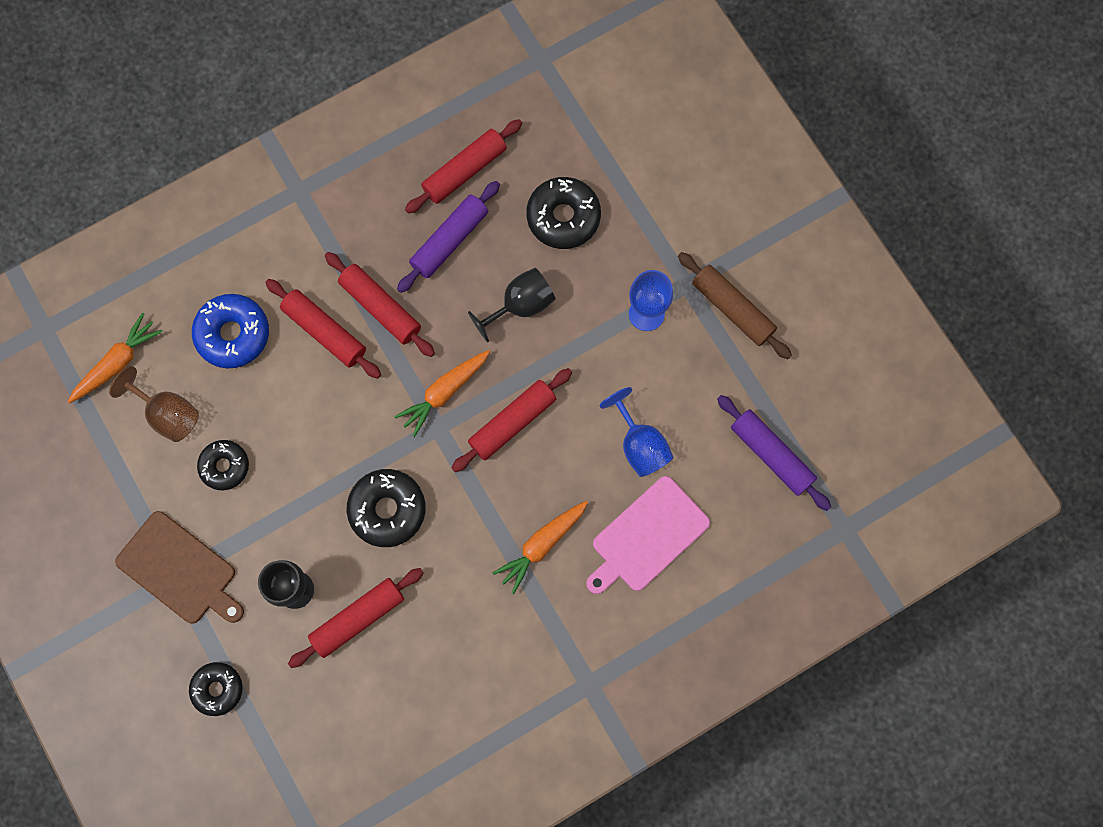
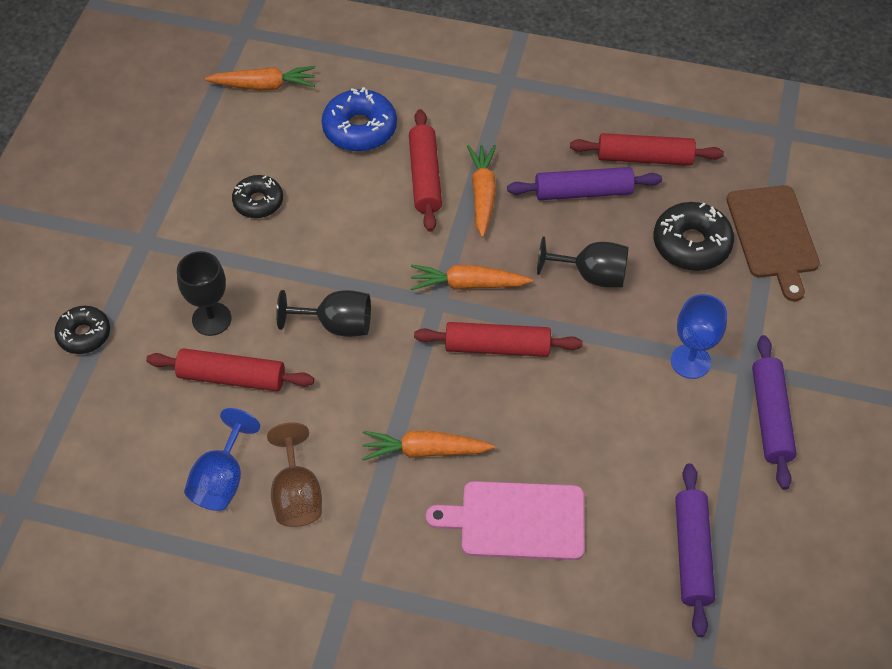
camera: 45 degrees right, 20 degrees down
brown goblet [109,366,199,442] -> brown goblet moved to [267,422,322,527]
brown cutting board [115,511,244,624] -> brown cutting board moved to [727,185,820,301]
red rolling pin [325,252,435,357] -> orange carrot [467,145,496,237]
black donut [347,469,426,547] -> black goblet [276,290,371,337]
blue goblet [600,387,673,477] -> blue goblet moved to [184,408,260,511]
brown rolling pin [678,252,792,359] -> purple rolling pin [752,335,797,490]

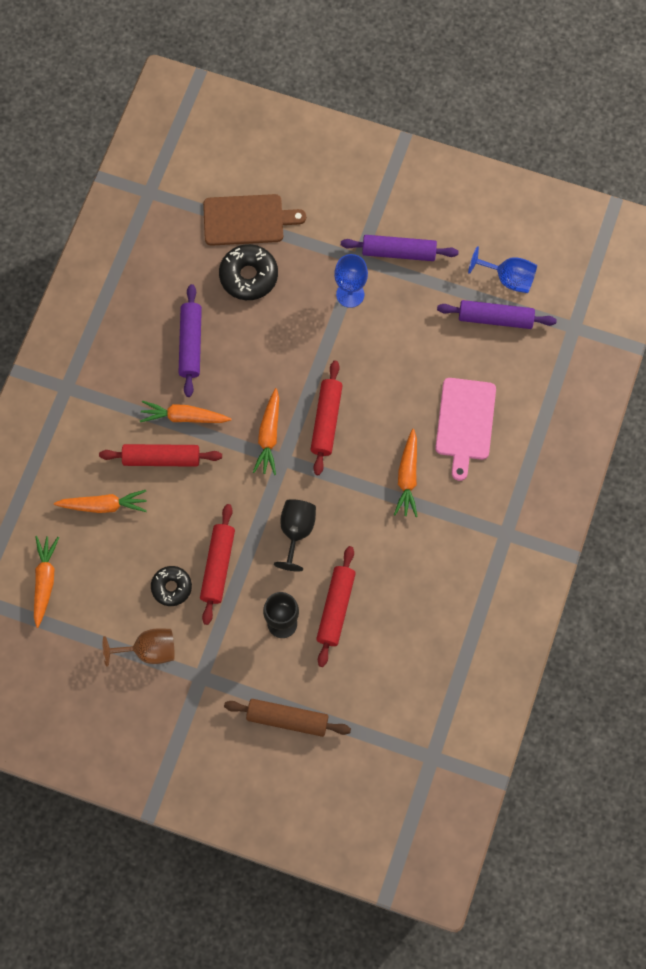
camera: 85 degrees left, 15 degrees up
black donut [54,306,110,354] -> brown rolling pin [224,699,351,737]
blue goblet [184,408,260,511] -> blue goblet moved to [468,246,537,293]
brown goblet [267,422,322,527] -> brown goblet moved to [103,628,175,667]
blue donut [322,87,397,152] -> orange carrot [54,490,147,513]
black goblet [537,237,629,287] -> none
red rolling pin [570,133,724,166] -> red rolling pin moved to [200,504,235,625]

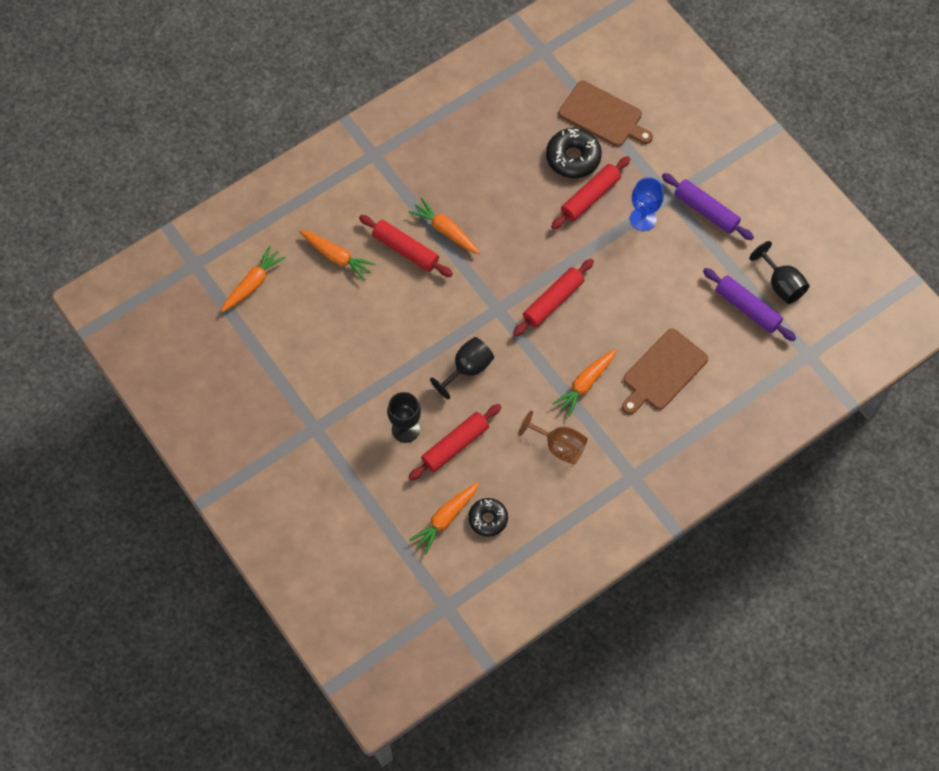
camera: 35 degrees right, 5 degrees down
brown goblet [103,628,175,667] -> brown goblet moved to [518,410,588,464]
black donut [151,566,192,606] -> black donut moved to [468,498,508,537]
purple rolling pin [178,284,202,397] -> none
red rolling pin [200,504,235,625] -> red rolling pin moved to [551,156,630,229]
brown rolling pin [224,699,351,737] -> none
orange carrot [253,388,279,475] -> orange carrot moved to [409,482,479,555]
pink cutting board [435,378,496,481] -> brown cutting board [622,328,708,414]
blue goblet [468,246,537,293] -> black goblet [749,241,810,304]

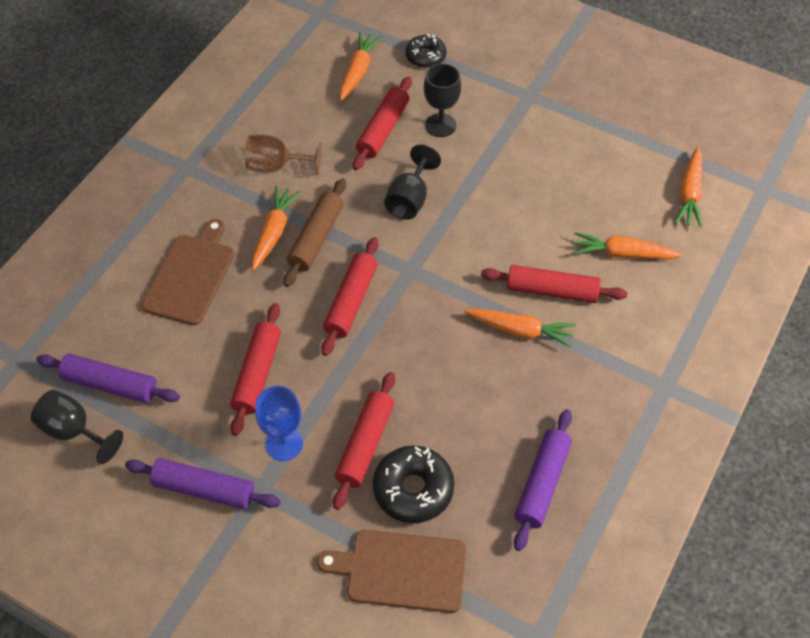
camera: 155 degrees right, 10 degrees down
black donut [468,498,508,537] -> black donut moved to [405,34,446,68]
none -> red rolling pin [230,303,281,436]
none -> brown rolling pin [283,178,346,287]
none -> purple rolling pin [514,409,572,551]

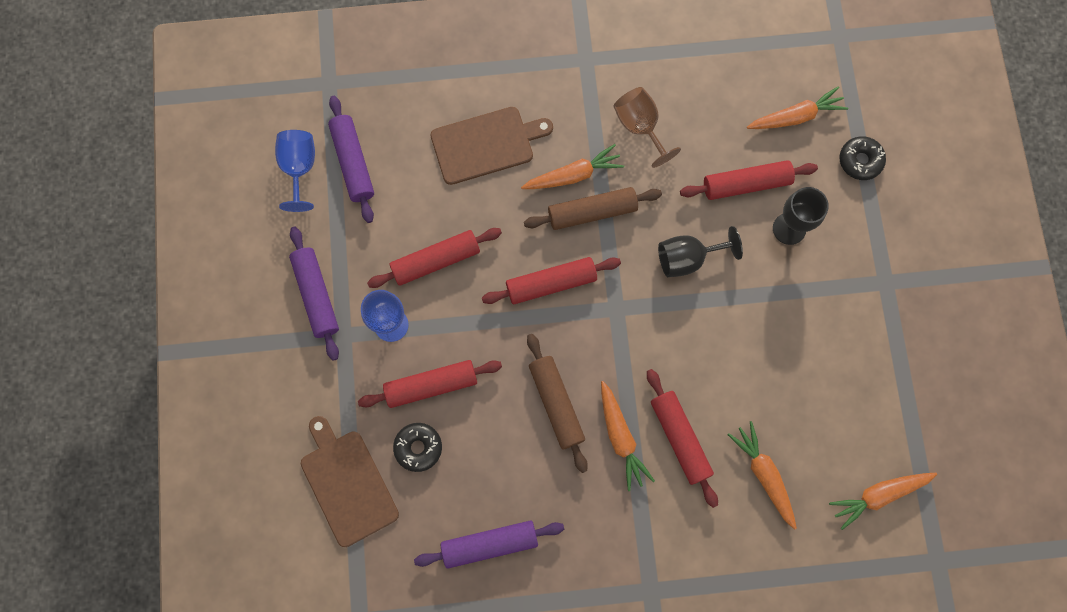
camera: 55 degrees right, 20 degrees up
black goblet [31,390,123,464] -> blue goblet [275,130,315,212]
black donut [373,445,454,523] -> black donut [393,423,442,472], size x0.65
none -> brown rolling pin [527,334,588,473]

